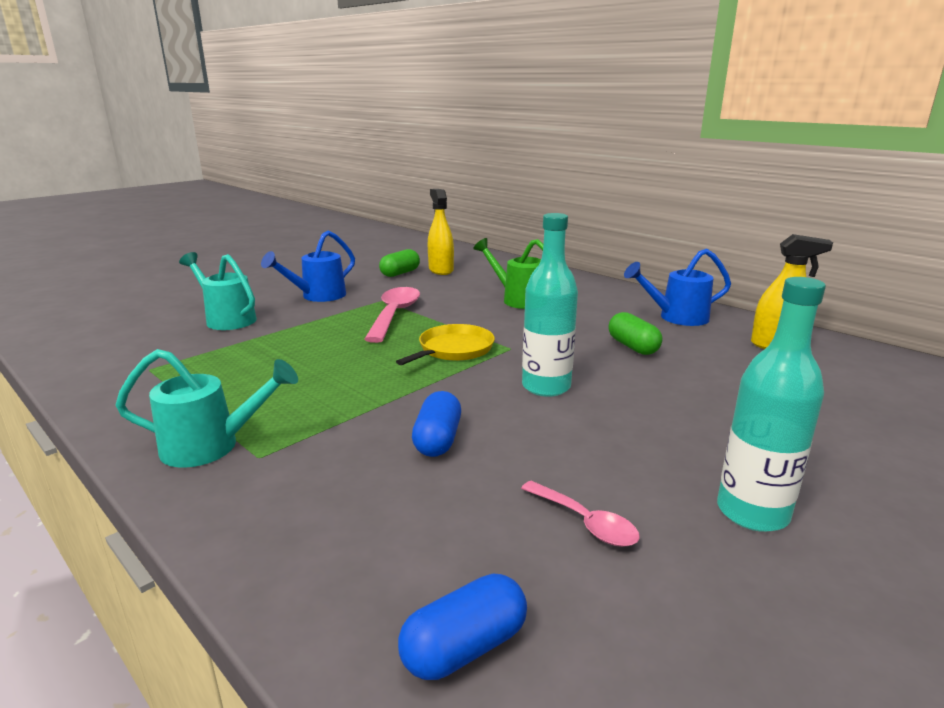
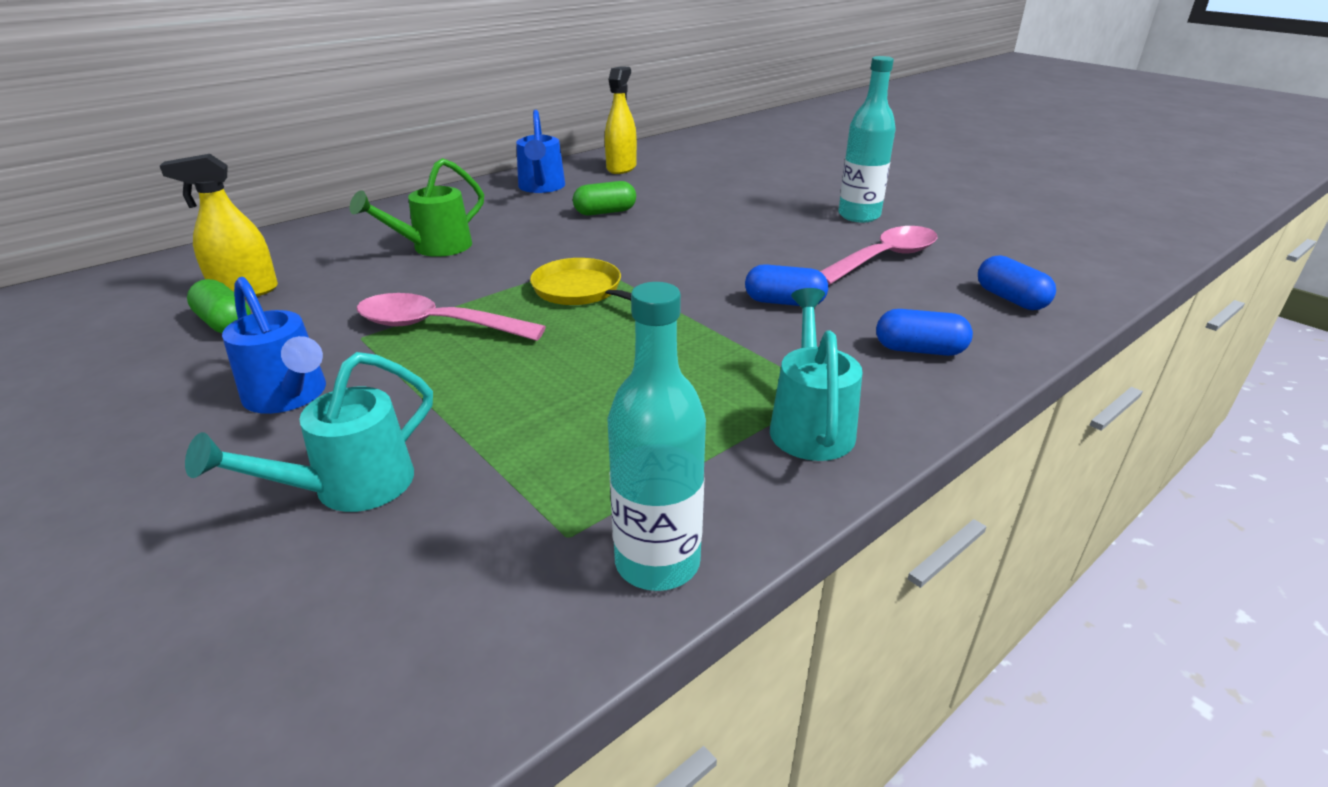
camera: 85 degrees left, 10 degrees up
pink spoon [521,481,640,547] -> pink spoon [820,226,937,285], size x1.77
turquoise bottle [522,213,578,397] -> turquoise bottle moved to [608,282,706,591]
none -> blue capsule [876,309,973,356]

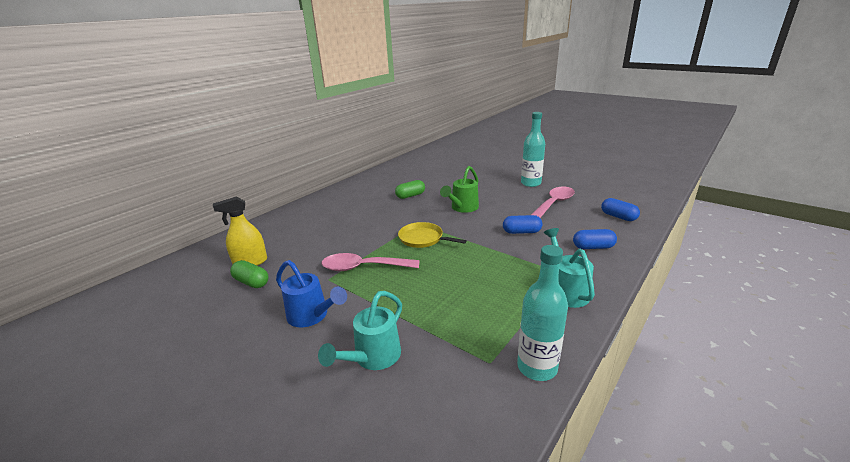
camera: 10 degrees left, 5 degrees down
green watering can [349,158,484,257] -> green watering can moved to [440,166,479,213]
blue watering can [516,110,565,193] -> none
yellow spray bottle [605,66,637,174] -> none

